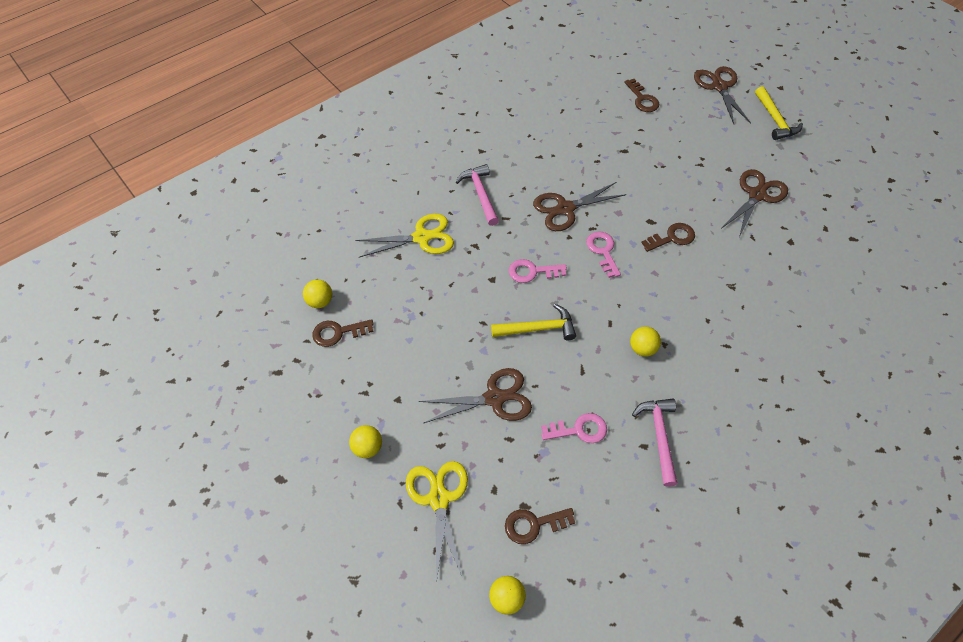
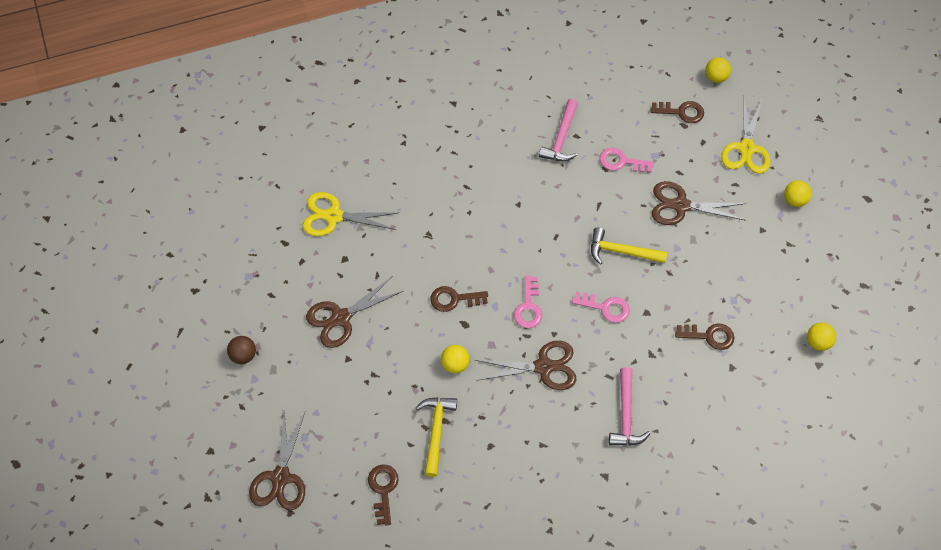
camera: 160 degrees left, 5 degrees up
brown key [312,319,374,347] -> brown key moved to [675,324,735,350]
yellow scissors [355,213,454,258] -> yellow scissors moved to [302,192,397,236]
yellow ball [630,327,661,357] -> yellow ball moved to [441,345,470,373]
yellow hammer [755,86,803,140] -> yellow hammer moved to [416,397,457,477]
none -> brown ball [227,336,256,364]

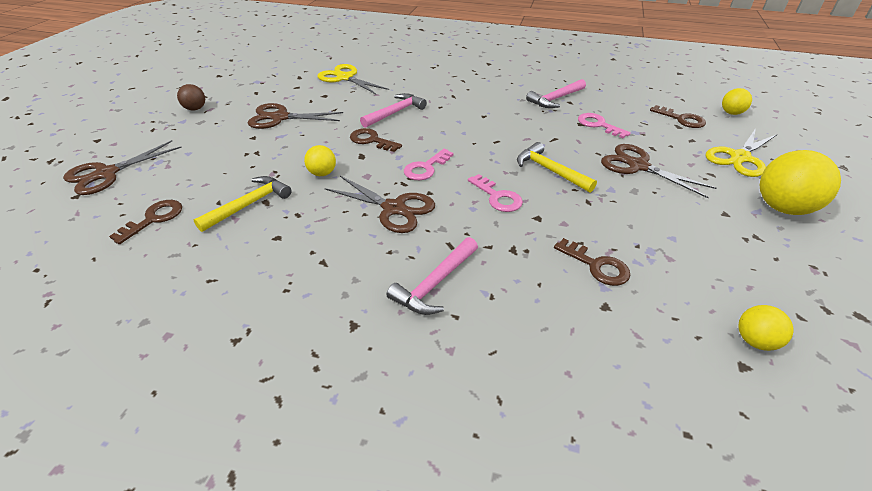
camera: 35 degrees right, 20 degrees down
yellow ball [784,180,812,207] -> yellow ball [760,150,841,215], size x1.88
none -> pink hammer [360,93,427,128]

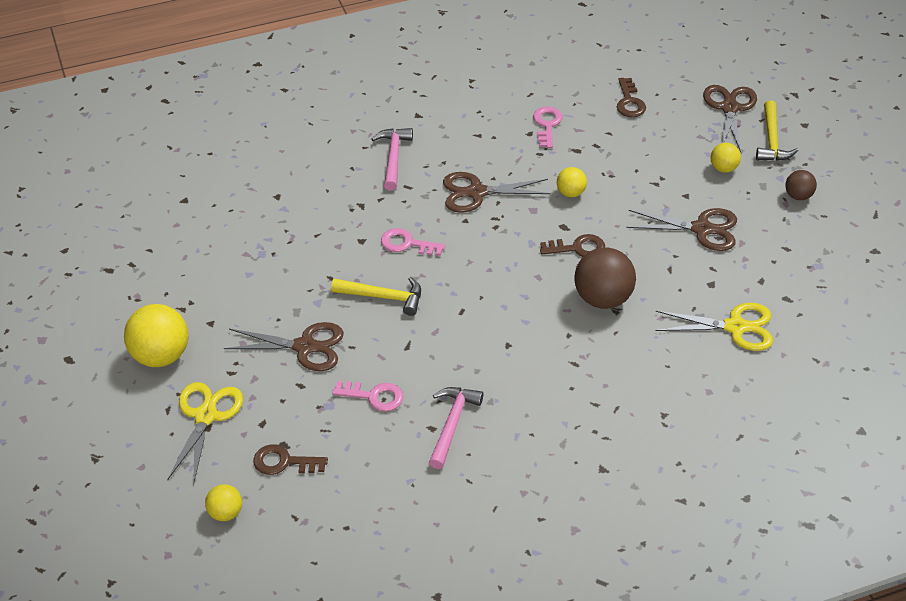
camera: 145 degrees right, 5 degrees up
yellow hammer [194,176,291,232] -> yellow hammer moved to [756,100,798,161]
brown scissors [248,103,343,129] -> brown scissors turned 45 degrees clockwise [626,208,737,251]
pink hammer [360,93,427,128] -> brown ball [574,247,636,309]
pink key [404,149,454,180] -> pink key moved to [533,106,563,148]
brown key [554,238,630,286] -> none
yellow ball [738,305,794,351] -> yellow ball moved to [710,143,741,173]

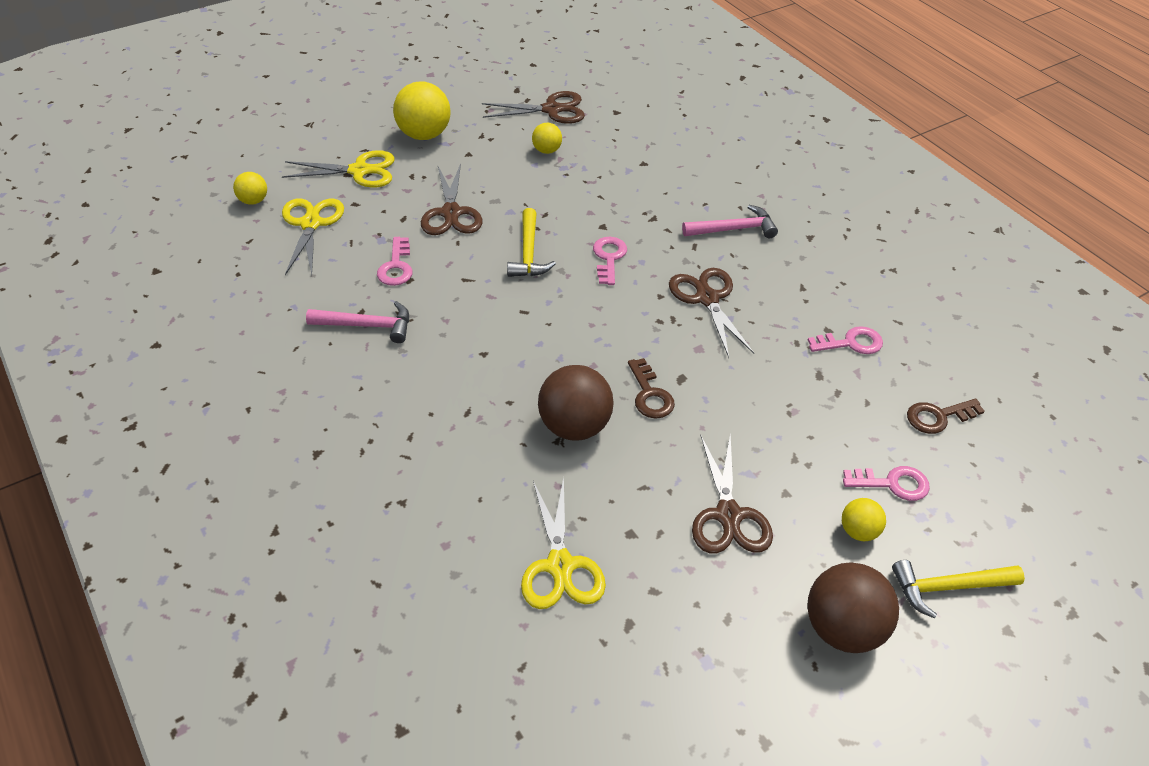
camera: 75 degrees right, 0 degrees up
brown key [253,444,328,475] -> yellow scissors [282,199,344,275]
yellow ball [557,167,587,197] -> yellow ball moved to [532,123,562,154]
brown scissors [703,85,757,154] -> brown scissors moved to [482,91,585,124]
brown ball [785,170,817,200] -> brown ball [807,562,899,653], size x1.88
none -> pink key [843,466,930,501]

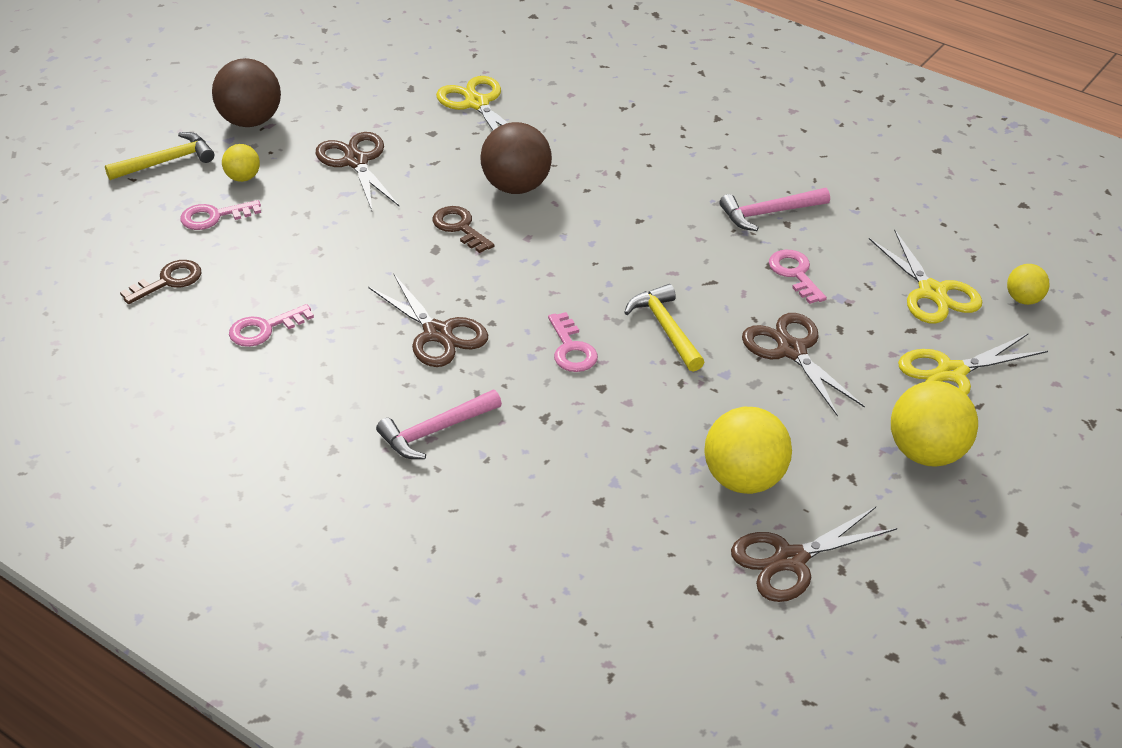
camera: 160 degrees right, 5 degrees down
yellow ball [532,123,562,154] -> yellow ball [705,407,792,494], size x1.88

